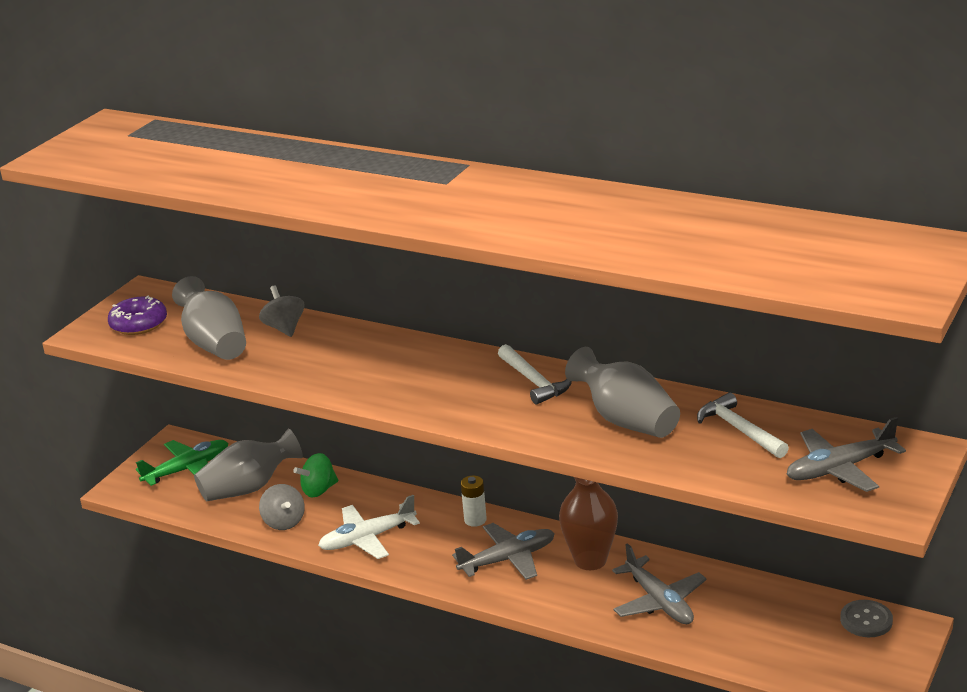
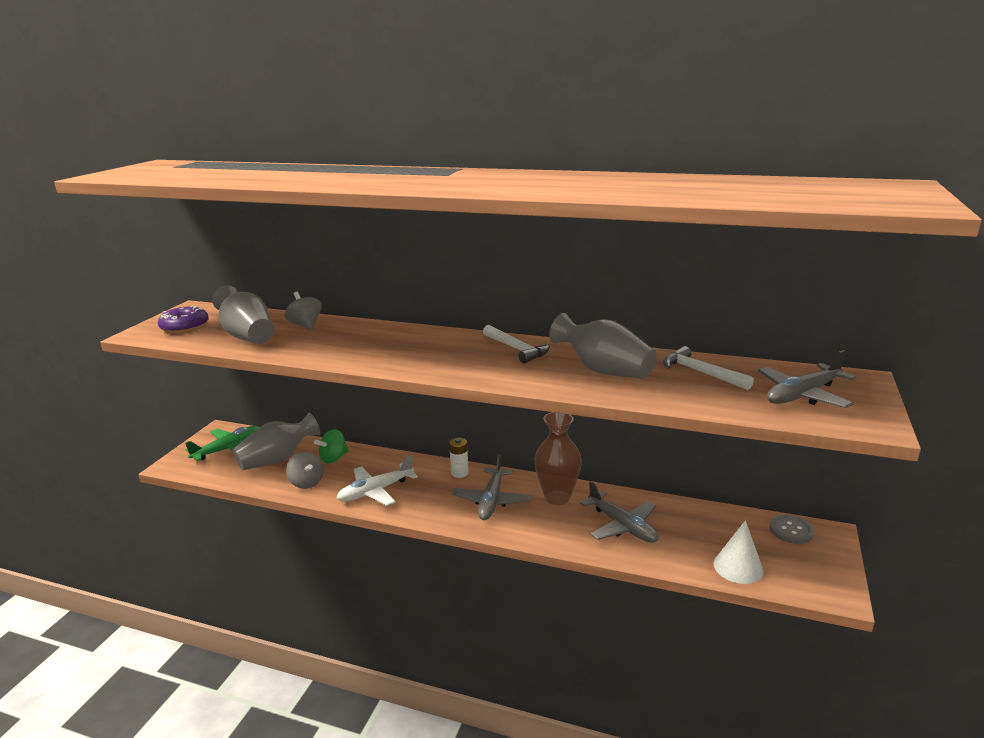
camera: 10 degrees left, 5 degrees down
grey plane [452,523,555,580] -> grey plane turned 135 degrees clockwise [452,454,531,520]
none -> white cone [714,520,764,584]

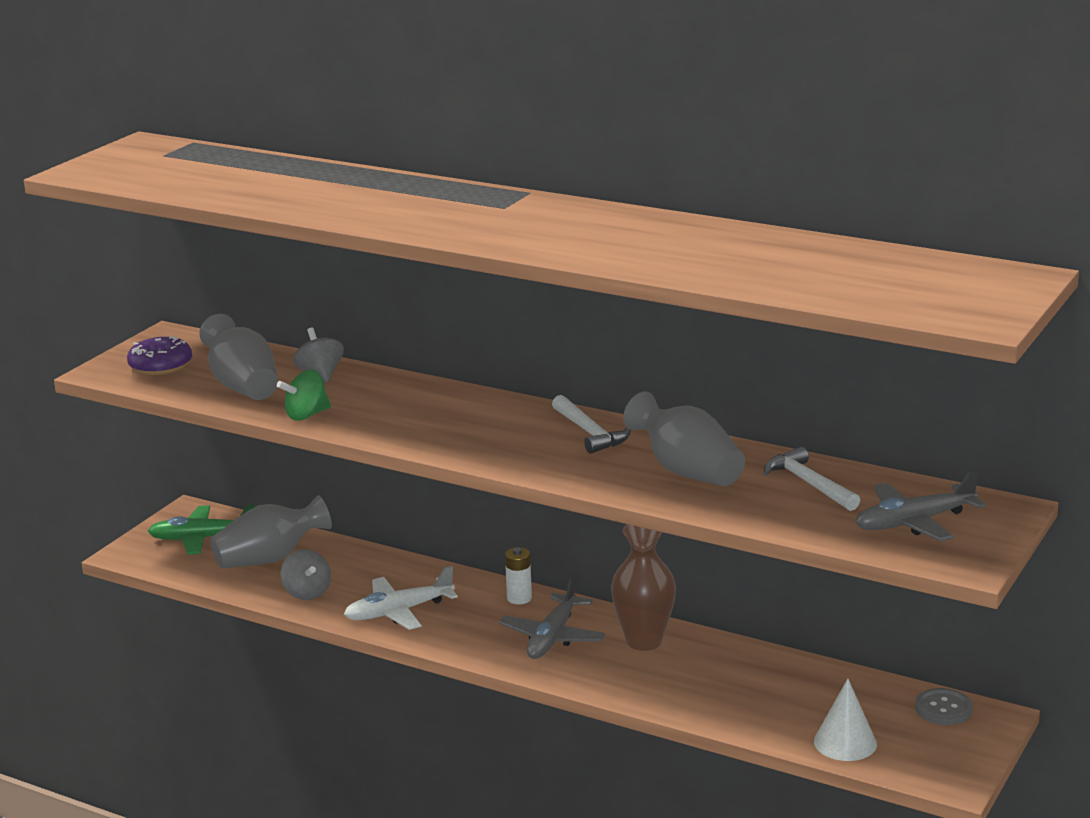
camera: 10 degrees right, 0 degrees up
green plane [185,426,259,461] -> green plane turned 150 degrees counterclockwise [148,505,255,555]
green spinning top [314,429,349,464] -> green spinning top moved to [277,370,331,421]
grey plane [580,481,659,543] -> none

